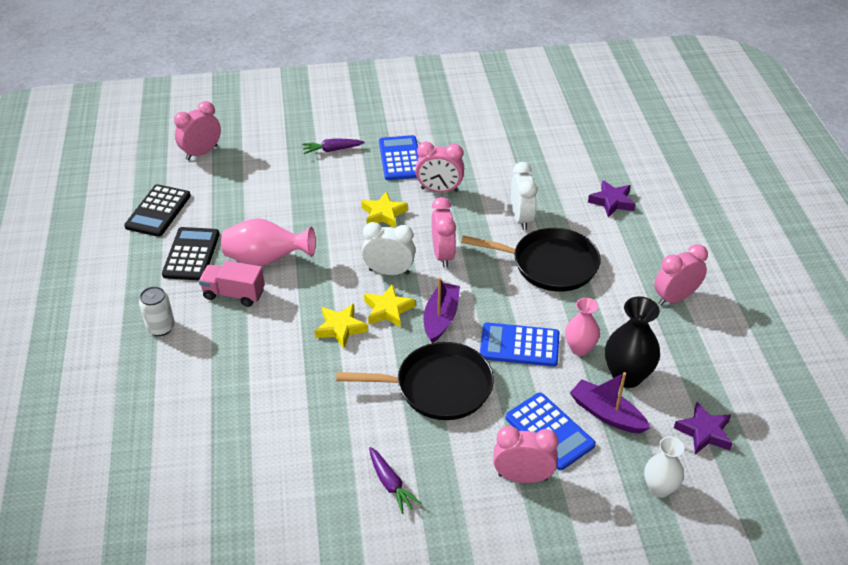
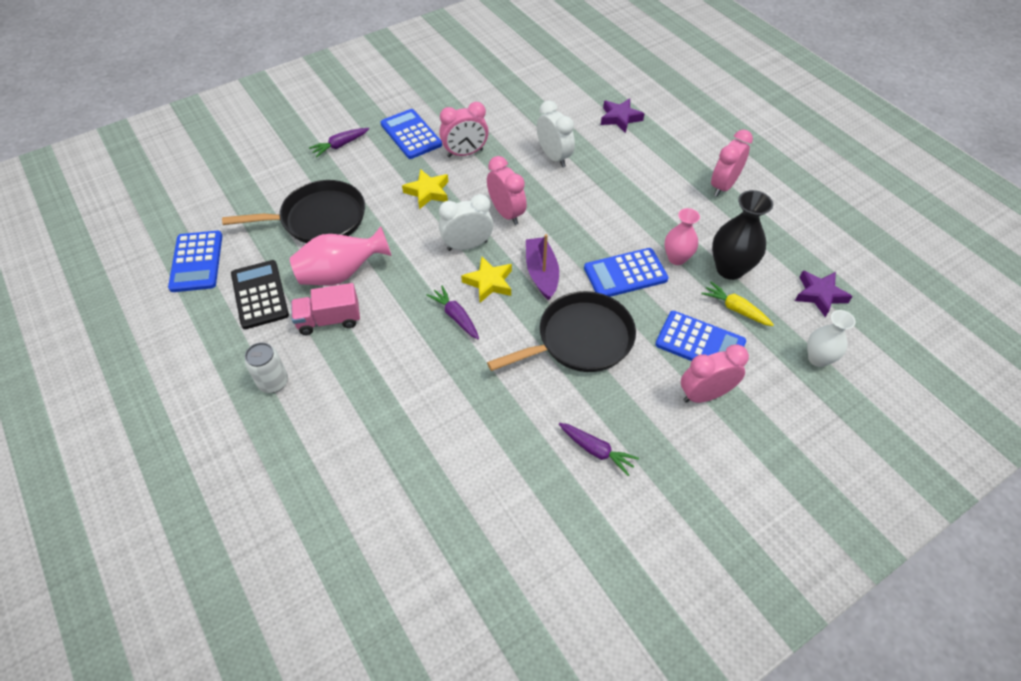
camera: 25 degrees left, 10 degrees up
black calculator [124,184,191,237] -> blue calculator [168,231,222,292]
pink clock [174,101,221,160] -> none
yellow star [315,304,368,349] -> purple carrot [426,285,479,339]
black pan [461,228,600,292] -> black pan moved to [222,180,365,243]
purple boat [570,372,650,433] -> yellow carrot [701,282,774,326]

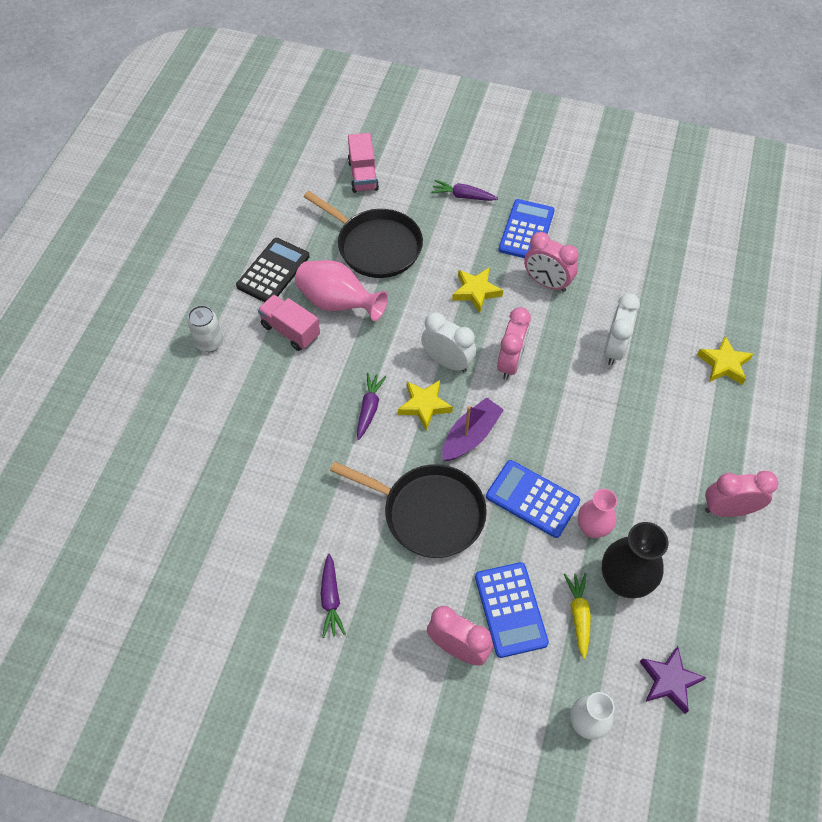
camera: 50 degrees right, 5 degrees up
blue calculator [168,231,222,292] -> none
purple star [601,98,644,133] -> yellow star [697,336,753,385]
none -> pink truck [348,133,379,193]

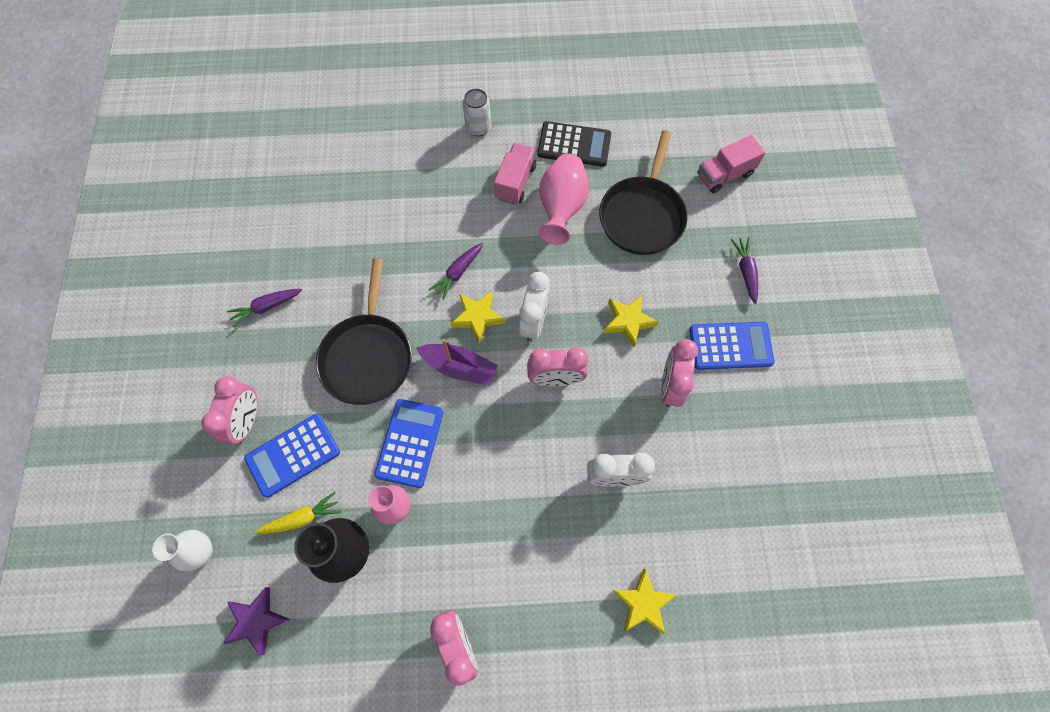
camera: 70 degrees right, 10 degrees up
purple carrot [357,373,386,440] -> purple carrot turned 135 degrees clockwise [428,243,483,301]

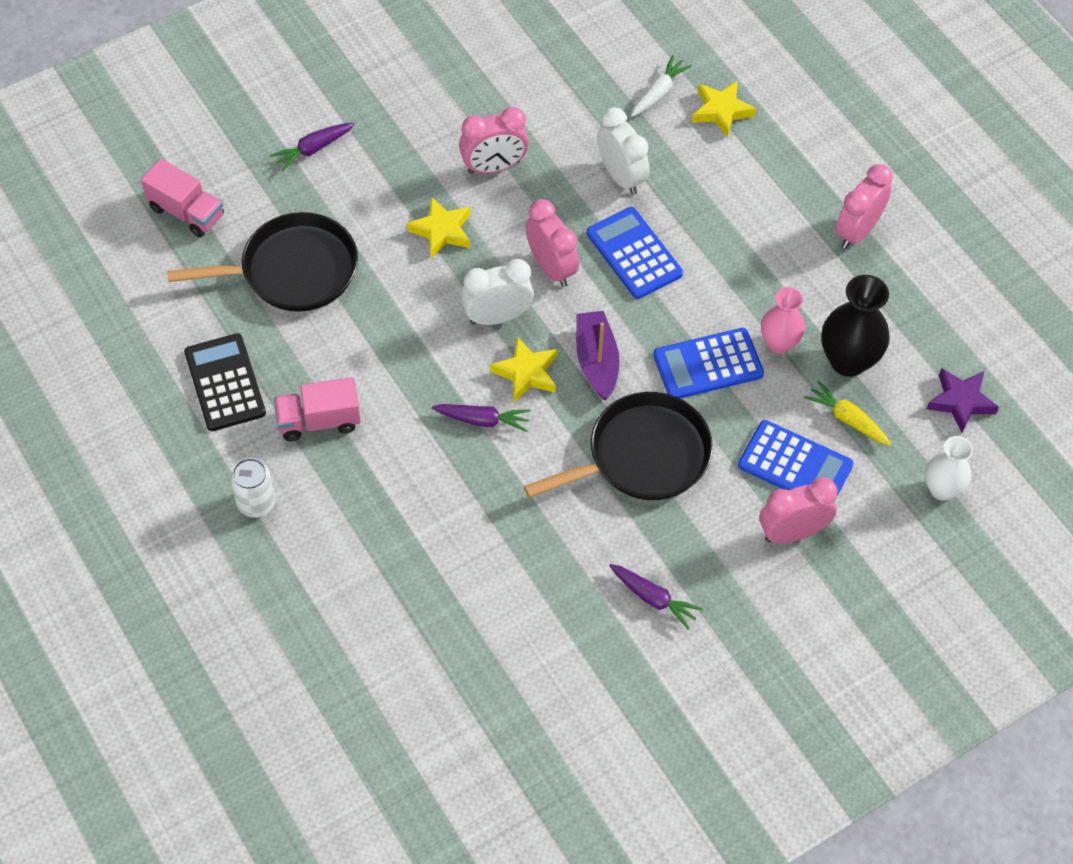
camera: 120 degrees left, 10 degrees down
pink vase [538,154,589,245] -> none
blue calculator [689,322,775,370] -> blue calculator moved to [587,207,683,299]
none -> white carrot [631,55,692,117]

